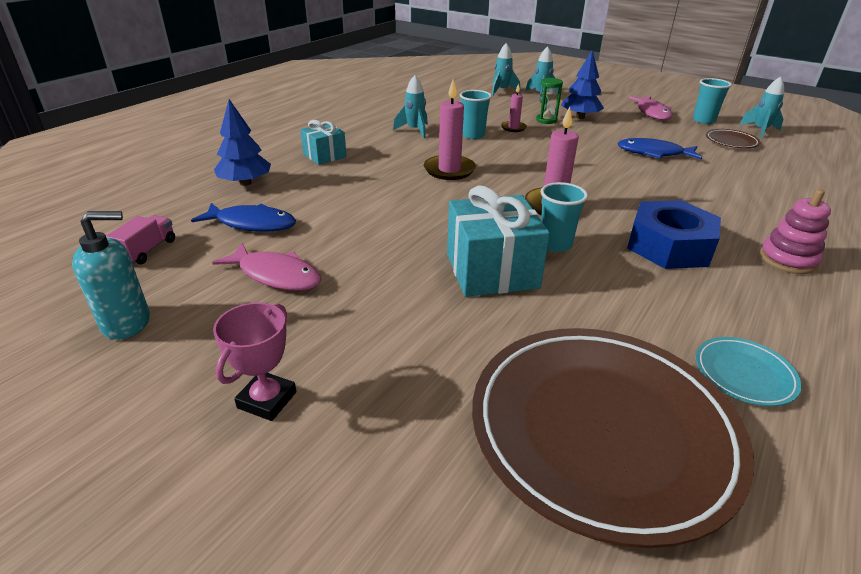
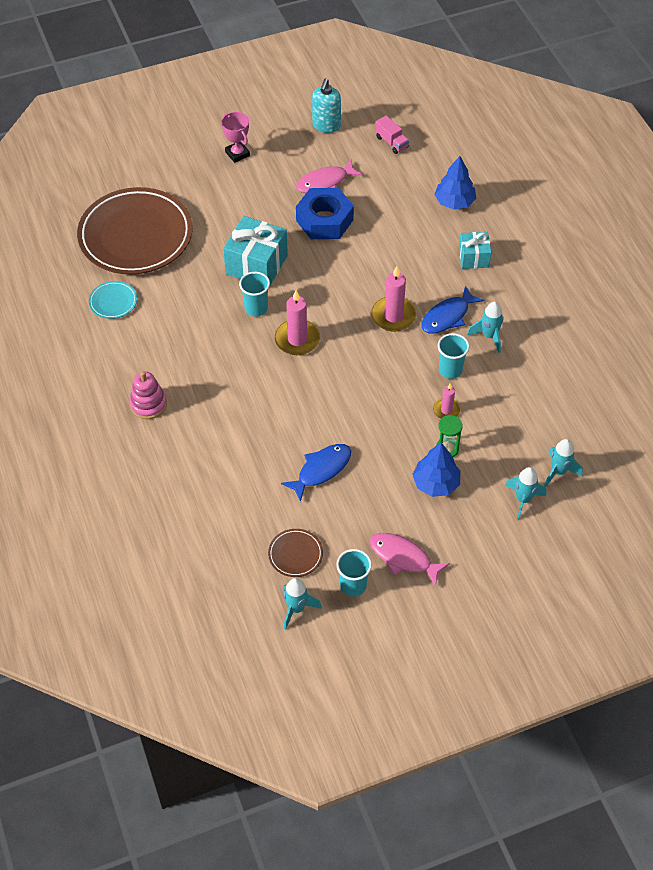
camera: 125 degrees right, 20 degrees up
blue fish [191,203,296,232] -> blue fish moved to [421,285,485,334]
blue nut [627,200,721,269] -> blue nut moved to [296,188,354,239]

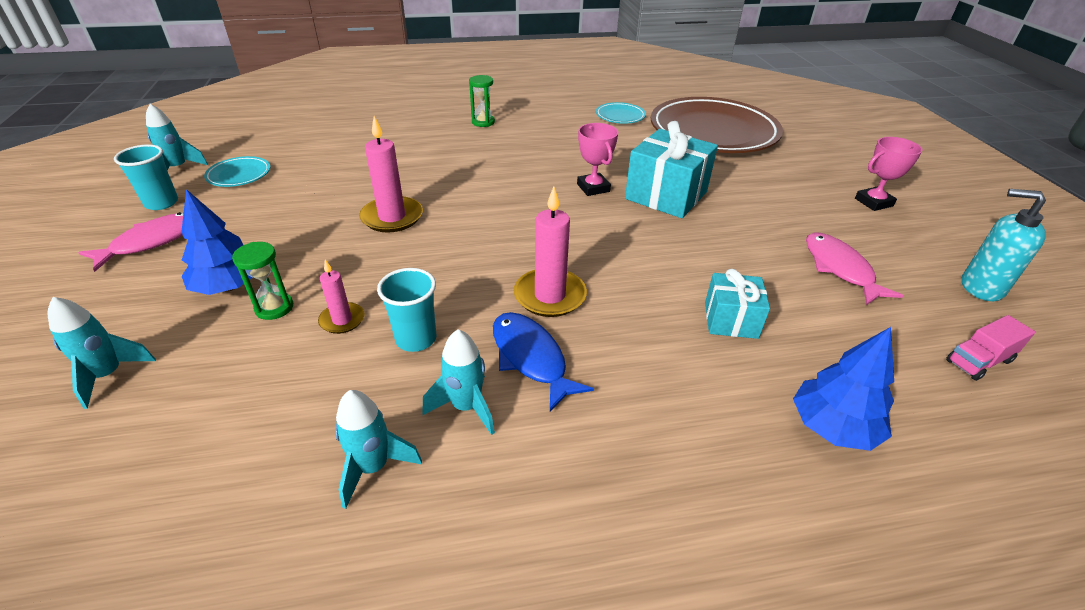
camera: 100 degrees right, 15 degrees down
pink stacking toy [129,371,167,419] -> green hourglass [469,75,495,127]
turquoise cup [239,272,270,317] -> pink trophy [577,123,618,196]
brown plate [268,529,323,577] -> turquoise plate [204,156,270,187]
pink candle [275,290,320,355] -> pink candle moved to [359,116,423,233]
blue fish [281,444,351,502] -> none
blue nut [296,188,354,239] -> none
turquoise gift [459,232,492,269] -> turquoise gift moved to [705,269,770,339]
turquoise rocket [544,439,583,488] -> turquoise rocket moved to [335,390,422,509]

